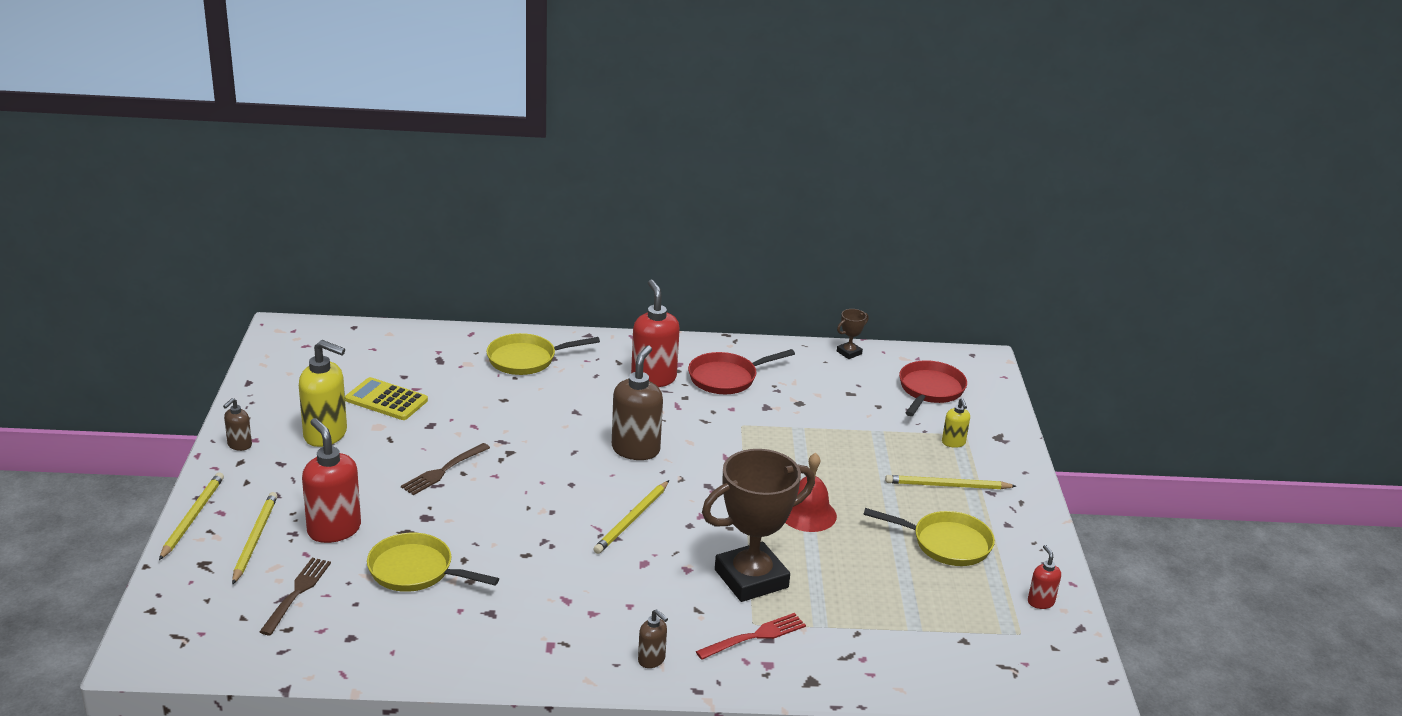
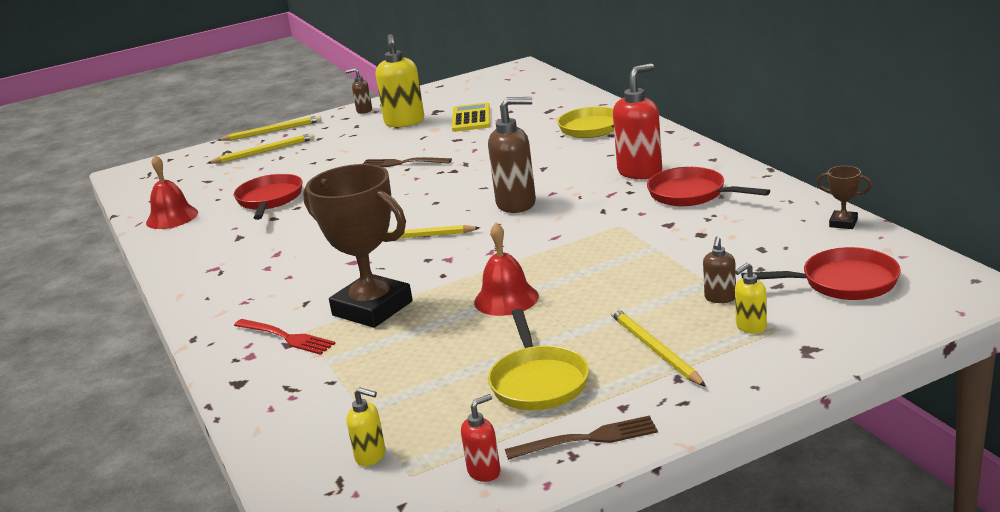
camera: 70 degrees right, 5 degrees down
brown fork [259,558,331,635] -> brown fork moved to [505,416,658,460]
red soap dispenser [302,418,361,543] -> none
yellow pan [367,533,499,592] -> red pan [234,174,303,220]
brown soap dispenser [638,609,668,668] -> brown soap dispenser moved to [703,236,736,303]
none -> red bell [146,155,198,229]
none -> yellow soap dispenser [347,387,386,466]

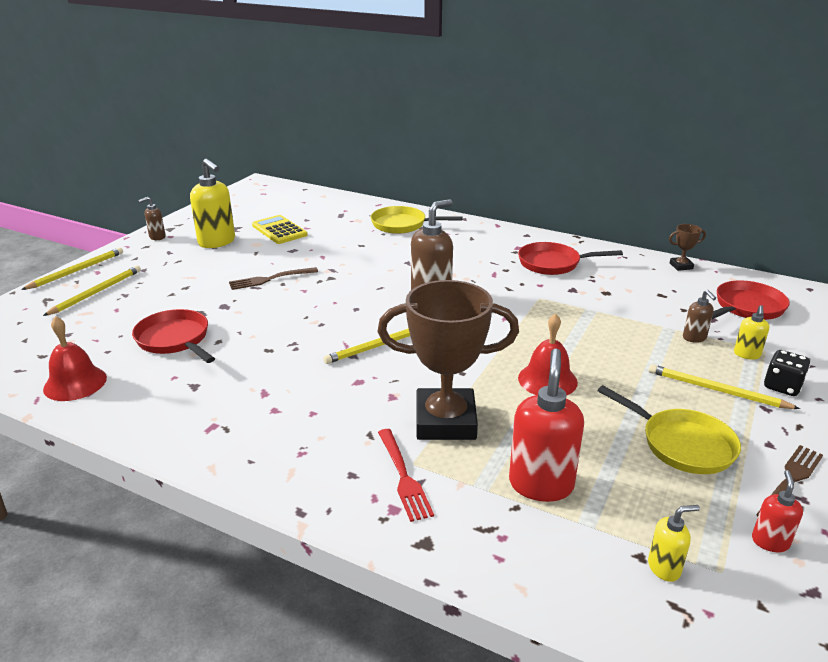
camera: 40 degrees left, 5 degrees up
red fork [234,319,336,355] -> red fork turned 75 degrees clockwise [378,429,434,522]
red soap dispenser [613,63,662,179] -> red soap dispenser moved to [509,348,584,502]
none -> black dice [764,350,810,396]

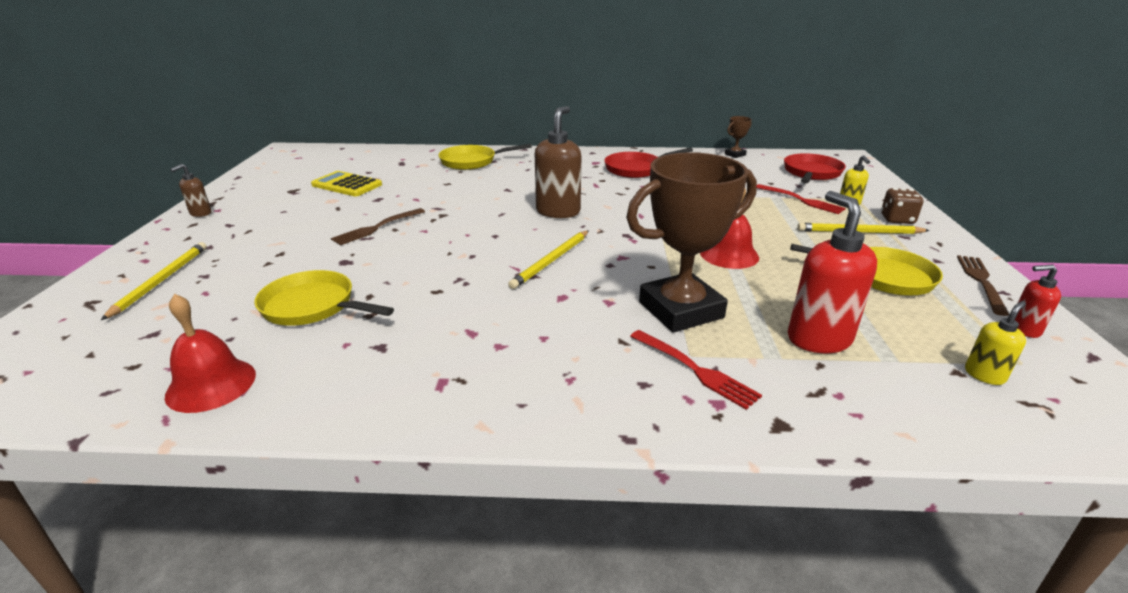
camera: 25 degrees left, 0 degrees up
yellow pencil [21,248,123,290] -> none
red pan [132,309,215,363] -> yellow pan [254,270,394,326]
yellow soap dispenser [190,159,235,248] -> none
brown soap dispenser [683,290,716,343] -> red fork [757,184,846,214]
red soap dispenser [752,470,803,552] -> red soap dispenser turned 75 degrees counterclockwise [1015,264,1061,338]
black dice [764,350,810,396] -> brown dice [881,188,923,224]

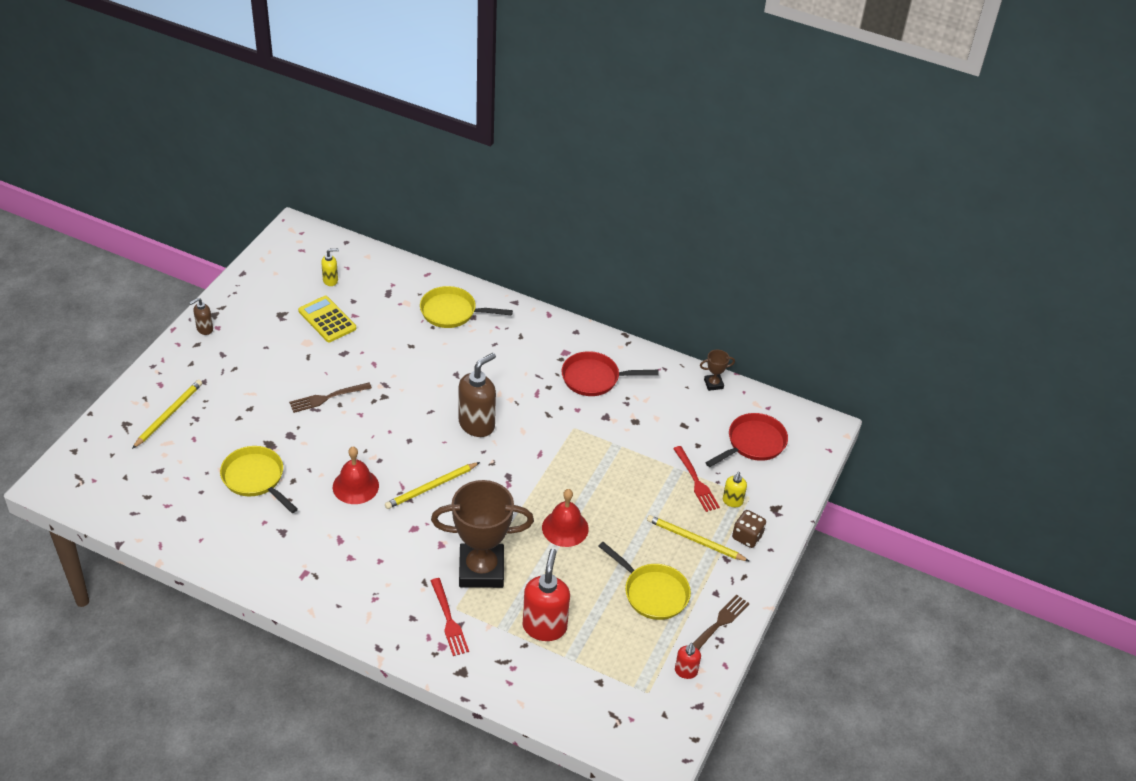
camera: 20 degrees right, 15 degrees up
red bell [165,294,256,413] -> red bell moved to [333,447,379,504]
yellow soap dispenser [965,301,1026,385] -> yellow soap dispenser moved to [321,248,339,286]
red soap dispenser [1015,264,1061,338] -> red soap dispenser turned 105 degrees counterclockwise [675,643,701,679]

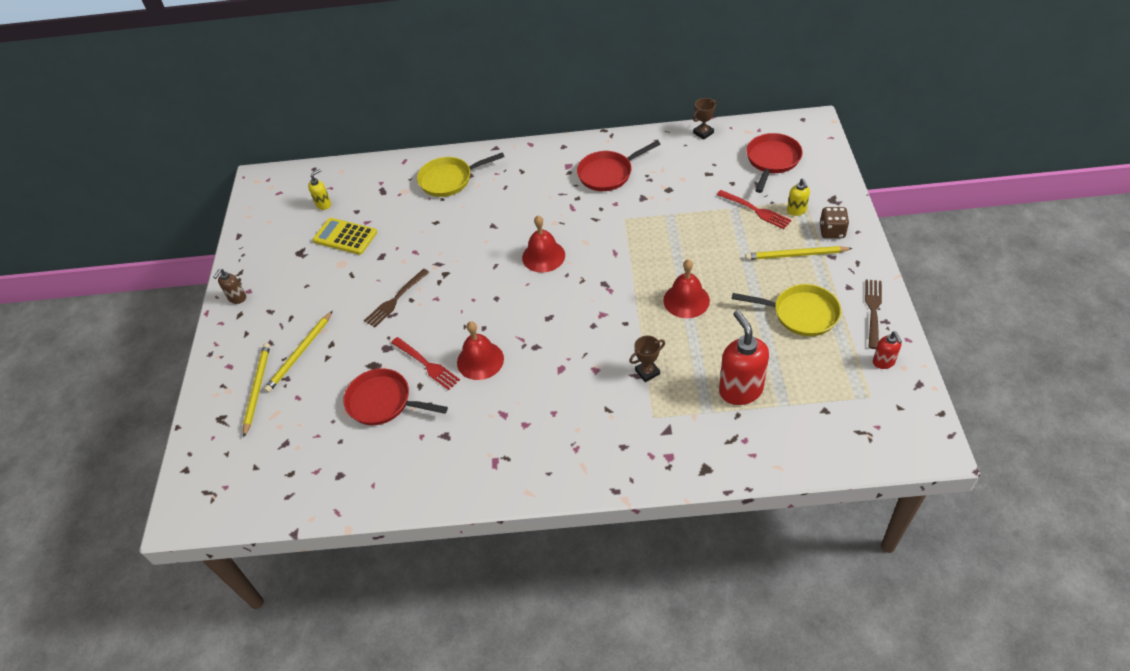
camera: 20 degrees left, 5 degrees up
yellow pan [220,446,298,513] -> red pan [343,368,448,425]
yellow pencil [385,462,480,509] -> yellow pencil moved to [264,311,333,393]
red fork [430,578,469,656] -> red fork moved to [391,337,460,390]
brown trophy [431,480,534,588] -> brown trophy [629,336,665,382], size x0.41
brown soap dispenser [459,353,496,437] -> red bell [522,215,565,273]

